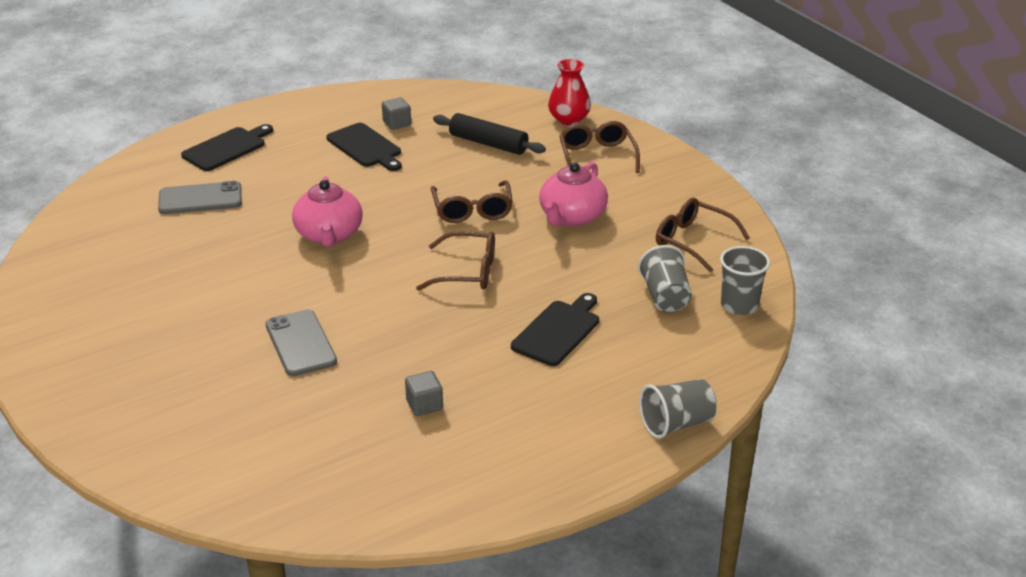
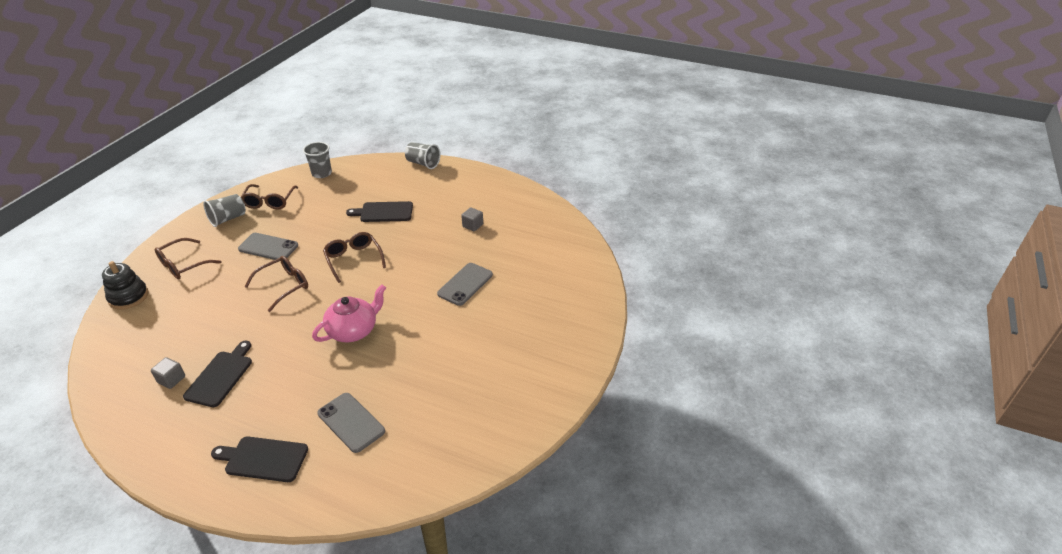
camera: 125 degrees left, 5 degrees up
black rolling pin [433,113,546,155] -> none
pink teapot [539,162,608,226] -> grey phone [238,233,298,260]
red vase [548,59,591,125] -> black stacking toy [102,261,148,310]
grey cup [638,245,692,312] -> grey cup moved to [203,194,246,227]

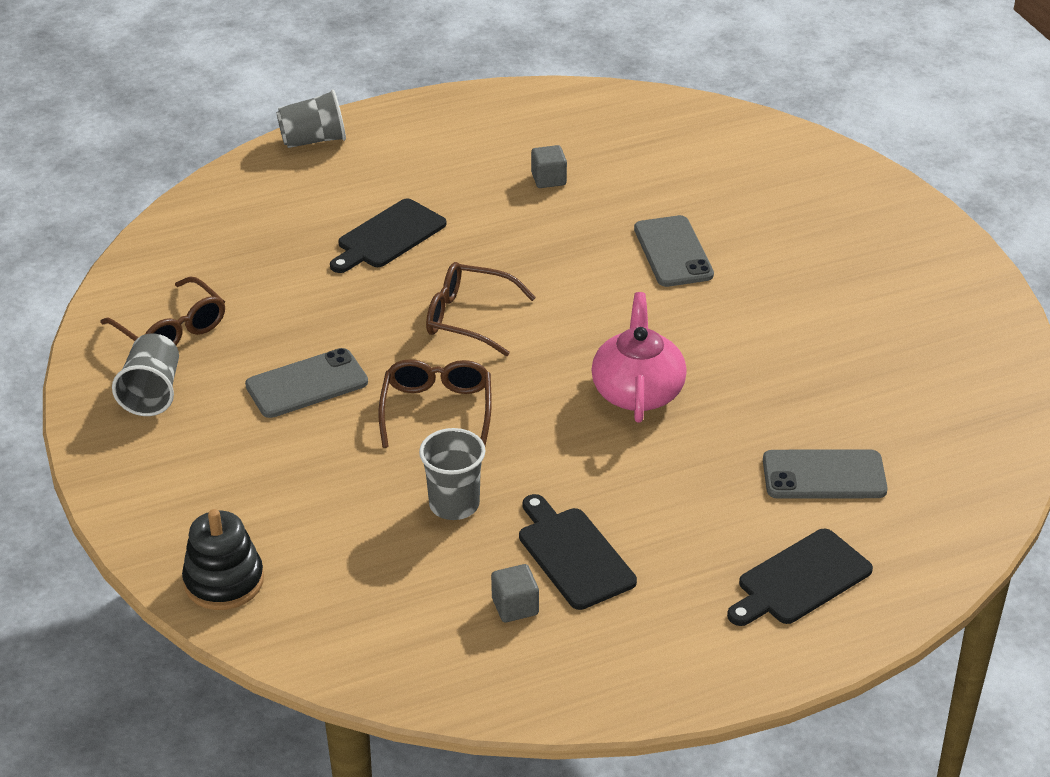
camera: 45 degrees left, 0 degrees up
brown glasses [154,238,221,279] -> none
grey cup [303,142,332,178] -> grey cup moved to [419,428,485,520]

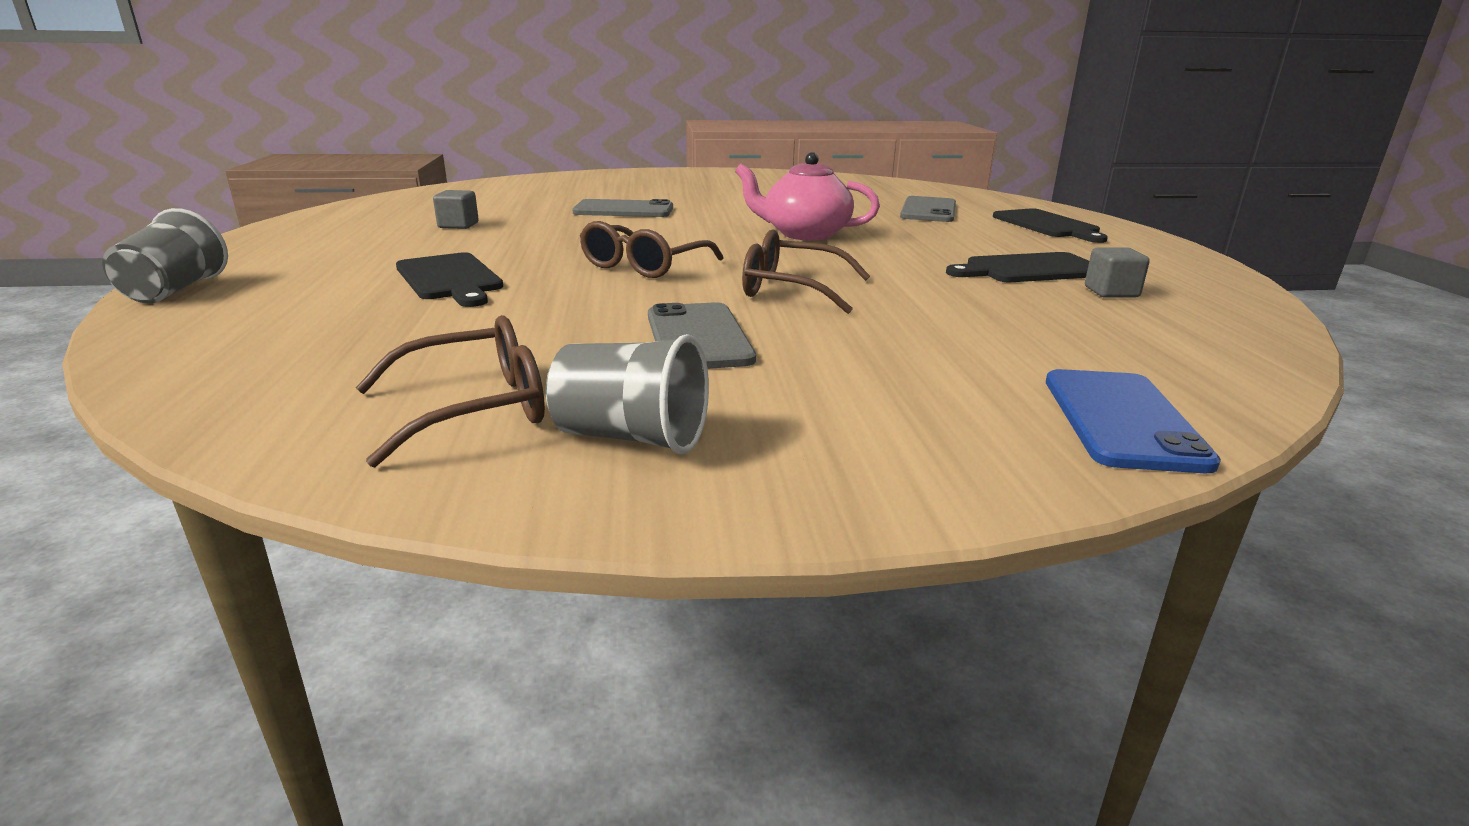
camera: 75 degrees left, 15 degrees down
black stacking toy [182,509,264,610] -> blue phone [1046,369,1221,473]
grey cup [419,428,485,520] -> none

